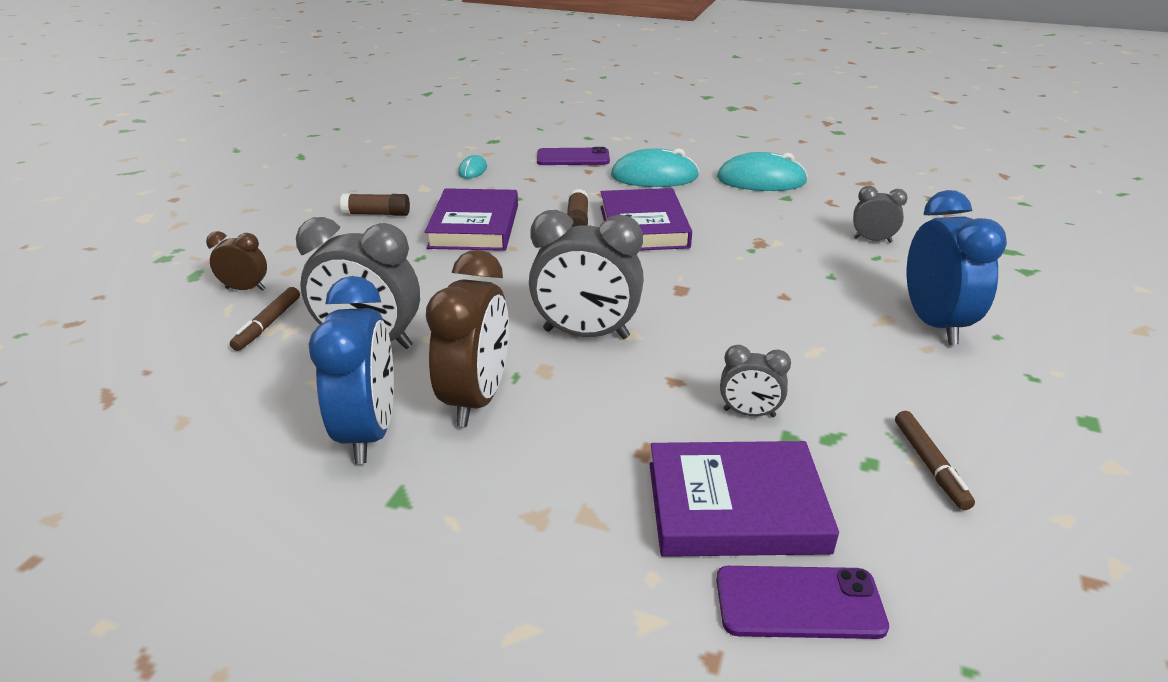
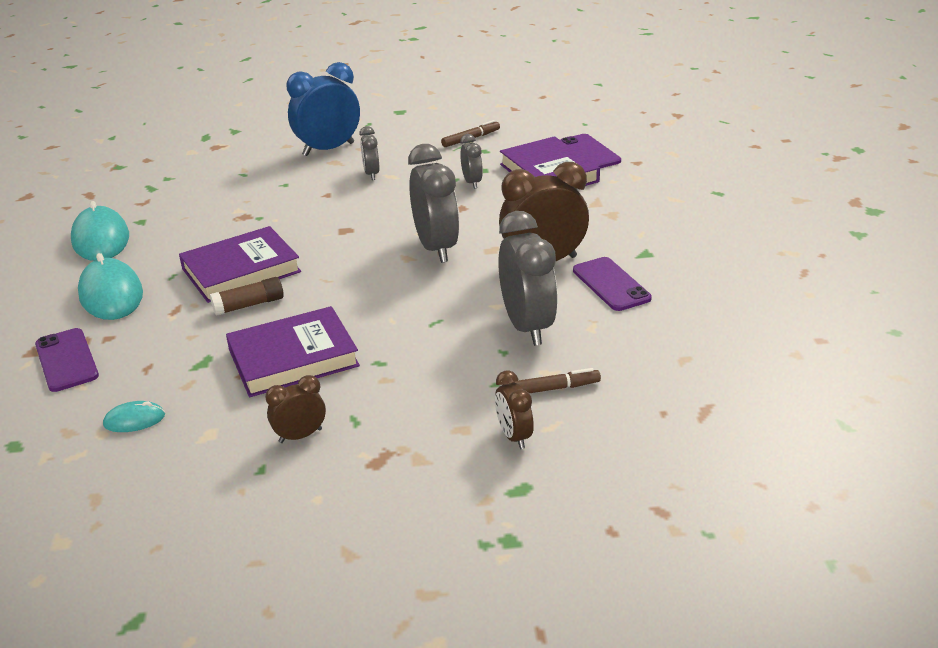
camera: 115 degrees left, 0 degrees up
blue clock [308,276,394,464] -> purple phone [573,257,652,311]
brown glue stick [340,194,410,216] -> brown clock [265,375,326,443]
grey clock [853,186,908,243] -> grey clock moved to [359,126,380,180]

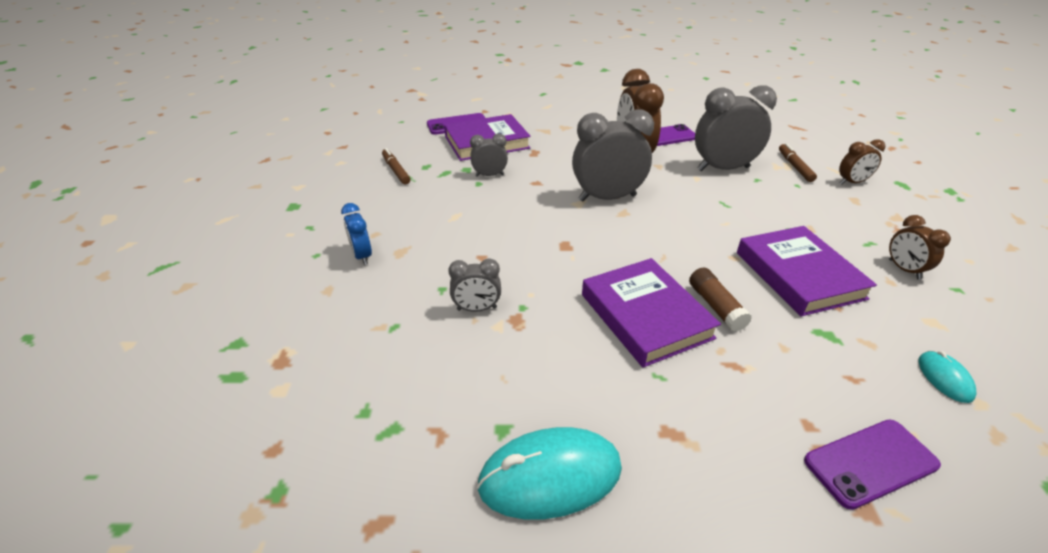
camera: 85 degrees left, 5 degrees up
turquoise mouse [78,253,143,320] -> none
blue clock [286,62,360,156] -> blue clock [341,203,372,265], size x0.52
grey clock [359,126,380,180] -> grey clock moved to [448,259,501,312]

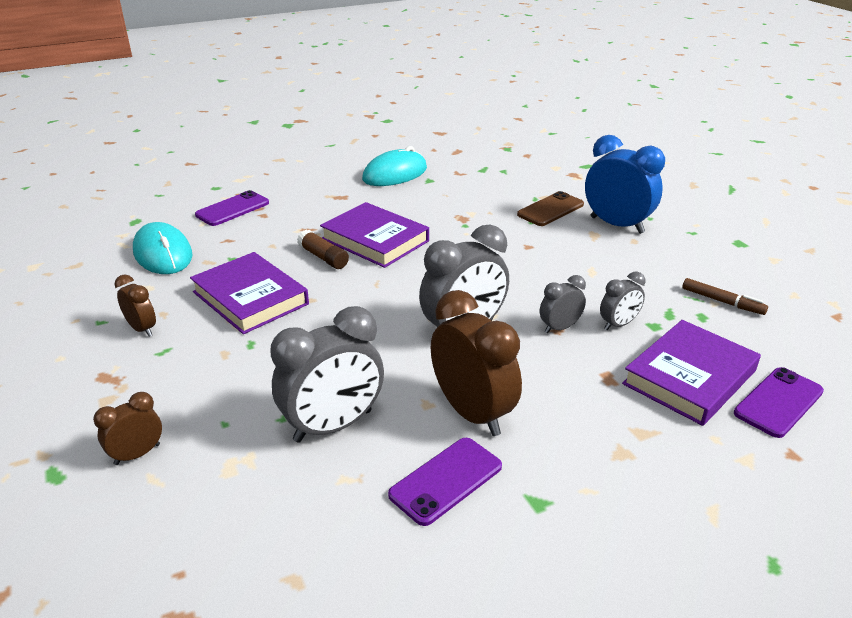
camera: 155 degrees right, 5 degrees down
blue clock [341,203,372,265] -> blue clock [585,135,665,234], size x1.92
grey clock [448,259,501,312] -> grey clock moved to [540,275,586,334]
brown marker [779,143,817,182] -> none
turquoise mouse [918,351,976,403] -> turquoise mouse [133,222,192,274], size x1.99
none -> brown phone [517,191,584,226]

